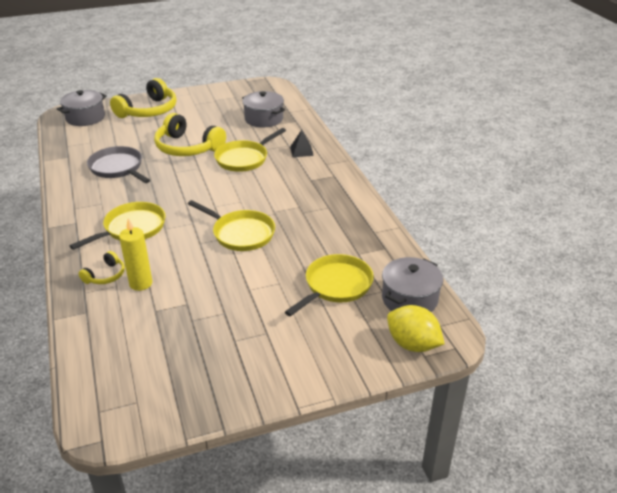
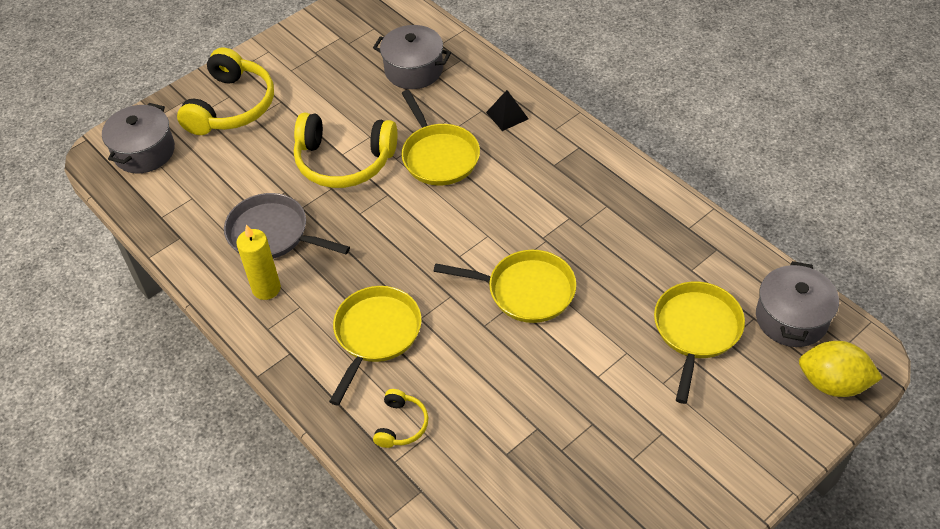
camera: 20 degrees left, 15 degrees up
yellow candle [119,218,152,291] -> yellow candle moved to [236,224,281,300]
yellow pan [214,128,286,172] -> yellow pan turned 45 degrees counterclockwise [401,90,480,186]

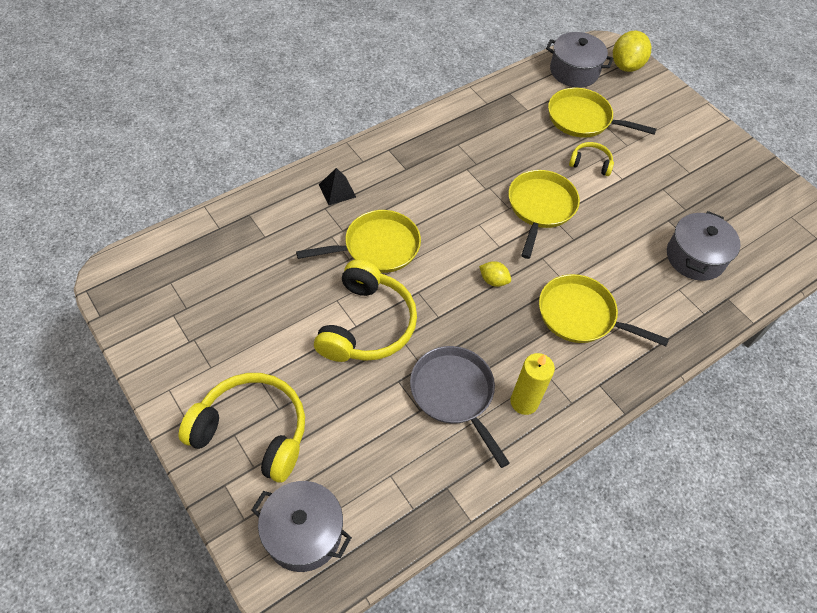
camera: 90 degrees left, 5 degrees up
grey pan [224,193,350,259] -> grey pan turned 120 degrees clockwise [410,346,510,468]
grey pot [373,25,451,89] -> grey pot moved to [667,211,741,281]
yellow headphones [373,389,428,448] -> yellow headphones moved to [569,142,614,176]
none -> yellow lemon [479,261,511,287]

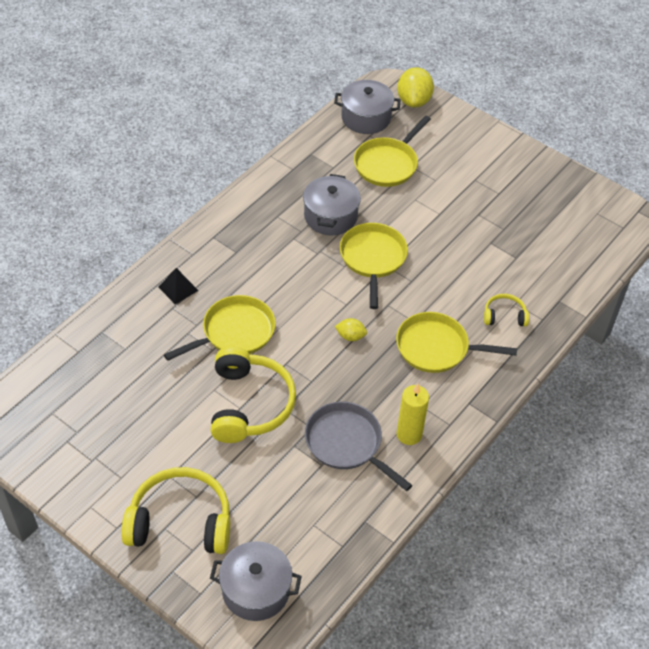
camera: 15 degrees left, 5 degrees down
yellow pan [548,88,656,138] -> yellow pan turned 60 degrees counterclockwise [354,116,431,187]
yellow headphones [569,142,614,176] -> yellow headphones moved to [484,294,529,327]
grey pot [667,211,741,281] -> grey pot moved to [303,174,361,236]

